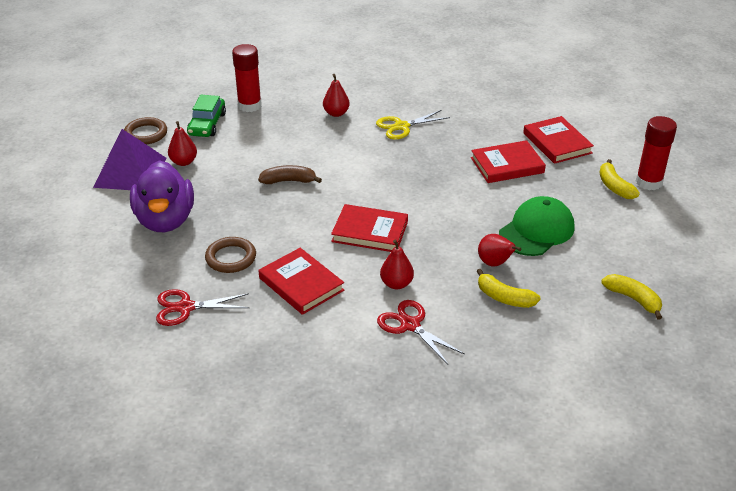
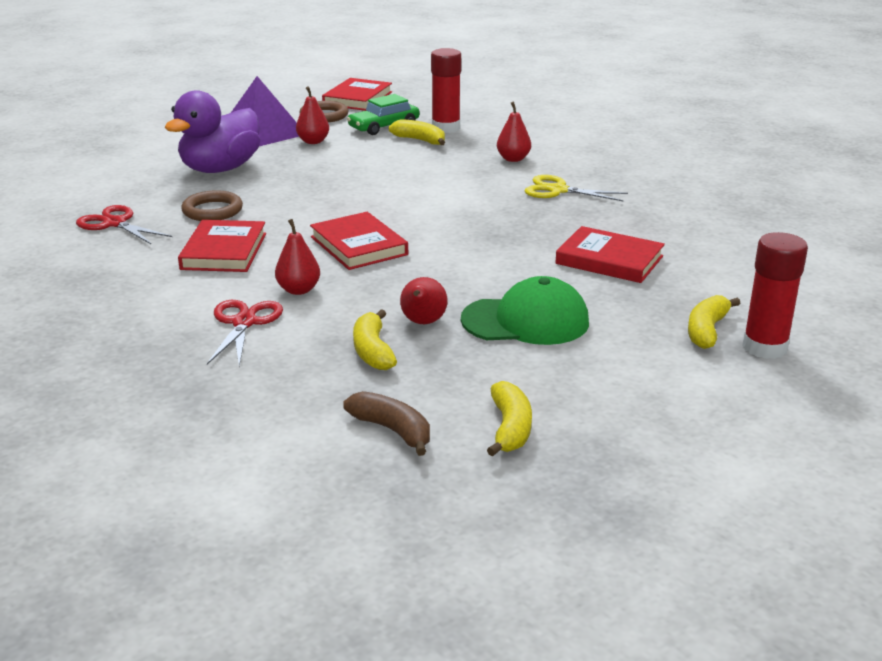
camera: 45 degrees right, 10 degrees down
brown banana [258,165,322,184] -> brown banana moved to [343,391,430,456]
red book [523,116,594,164] -> red book moved to [322,78,392,111]
none -> yellow banana [389,119,445,145]

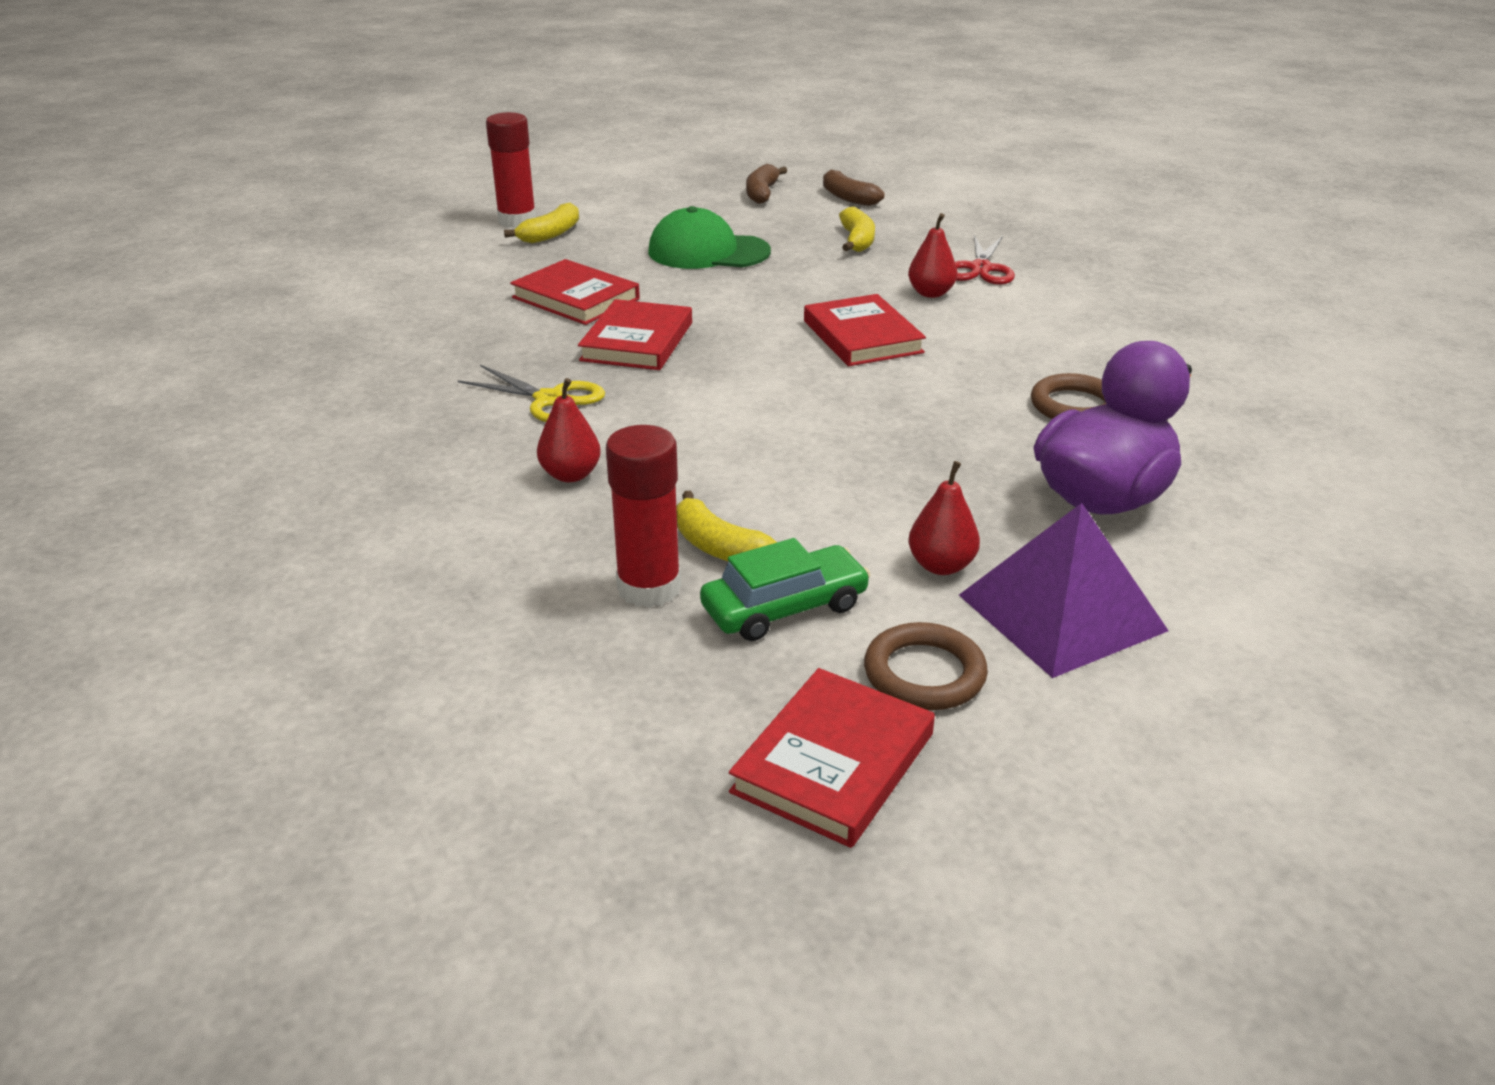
camera: 170 degrees left, 5 degrees up
red scissors [76,205,172,244] -> none
red book [178,220,266,272] -> red book moved to [578,299,692,370]
red pear [400,277,448,324] -> none
yellow banana [487,381,532,457] -> brown banana [746,164,787,204]

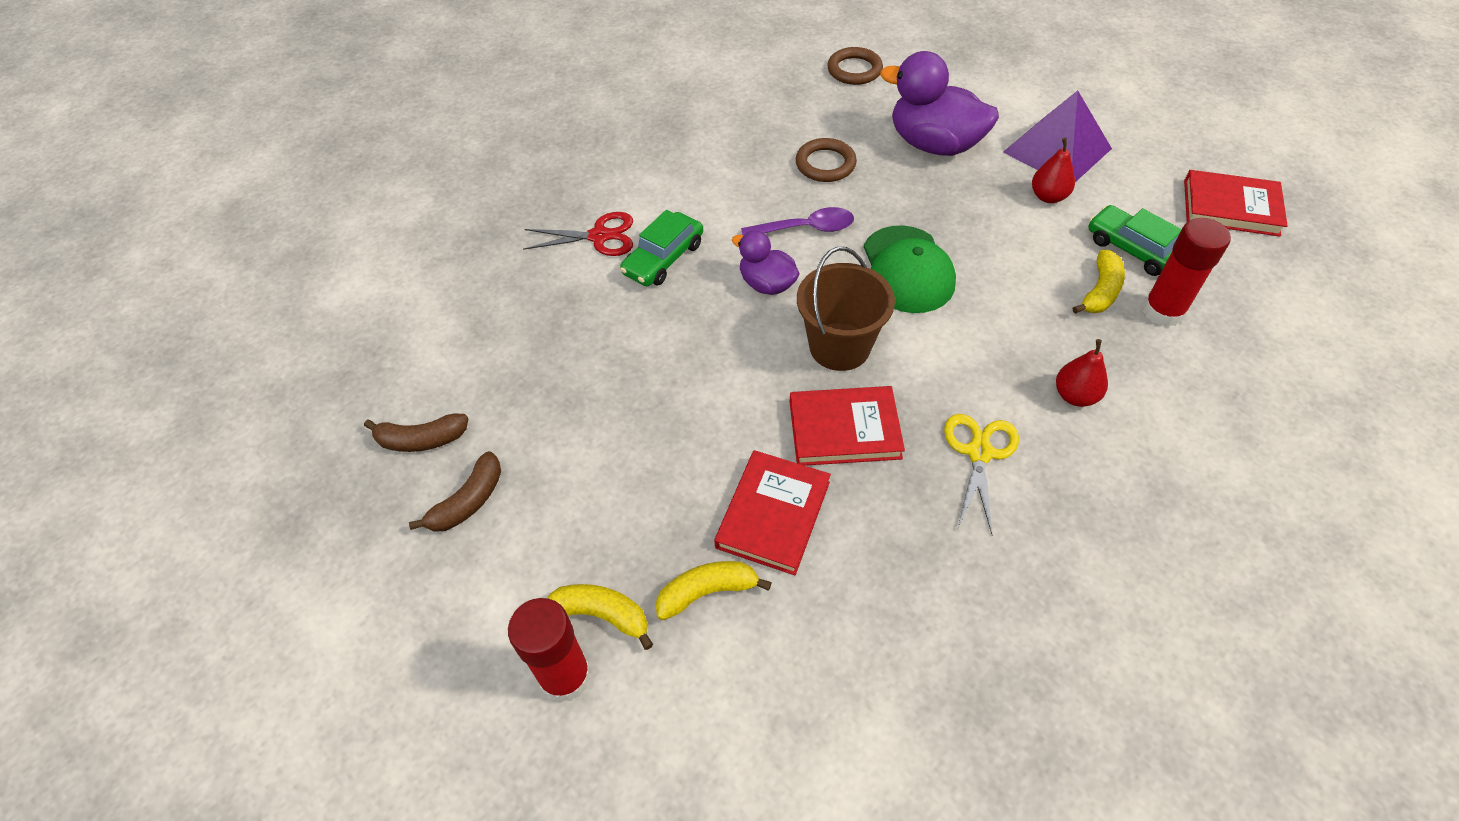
camera: 105 degrees left, 20 degrees up
green cap [648,206,771,269] -> green cap moved to [864,225,956,313]
red book [804,294,926,366] -> purple duck [732,230,800,295]
brown banana [823,170,885,206] -> brown banana moved to [409,451,501,532]
yellow banana [839,207,875,252] -> yellow banana moved to [656,561,772,620]
brown ring [864,622,988,710] -> brown ring moved to [827,47,883,85]
red pear [908,213,958,298] -> green car [620,210,703,286]
none -> purple spoon [741,207,854,235]
none -> brown bucket [797,247,895,371]

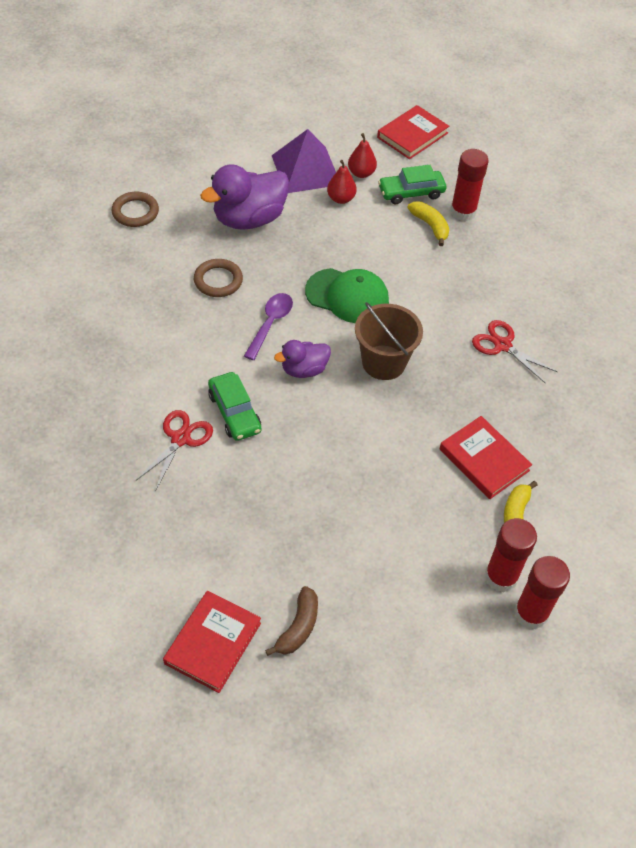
camera: 65 degrees left, 0 degrees up
brown banana [409,451,501,532] -> none
yellow banana [547,584,653,650] -> red glue stick [484,518,537,593]
red book [790,386,905,466] -> red book moved to [163,591,261,693]
yellow scissors [944,414,1019,534] -> red scissors [472,320,558,383]
red pear [1056,339,1108,407] -> red pear moved to [348,133,377,178]

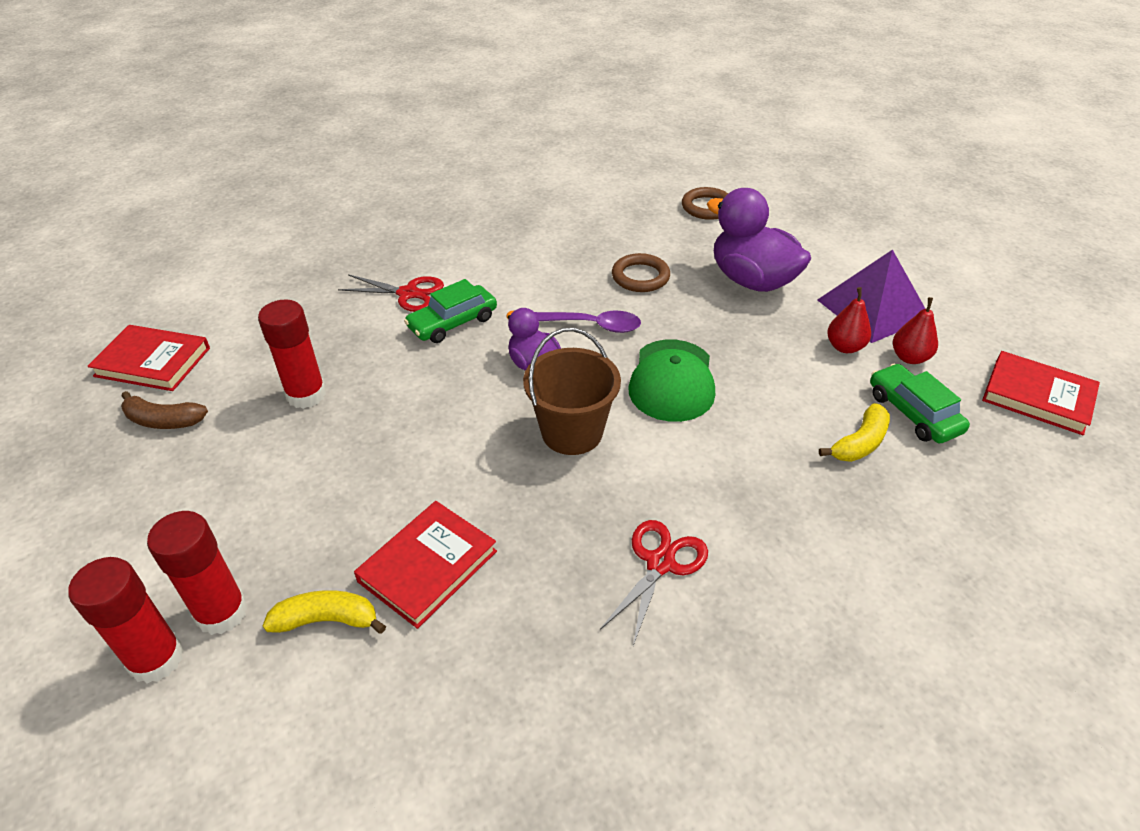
camera: 80 degrees right, 10 degrees down
red glue stick [450,149,489,221] -> red glue stick moved to [258,299,326,409]

